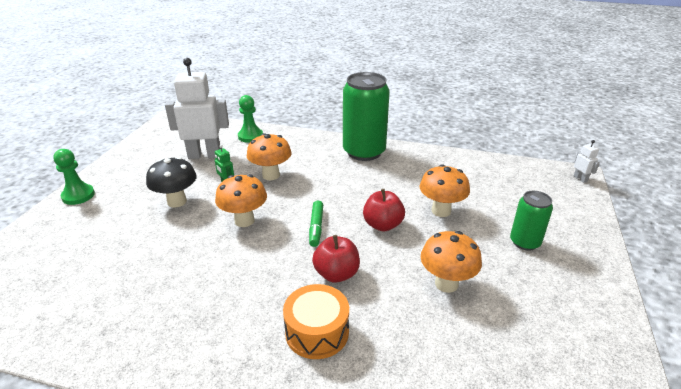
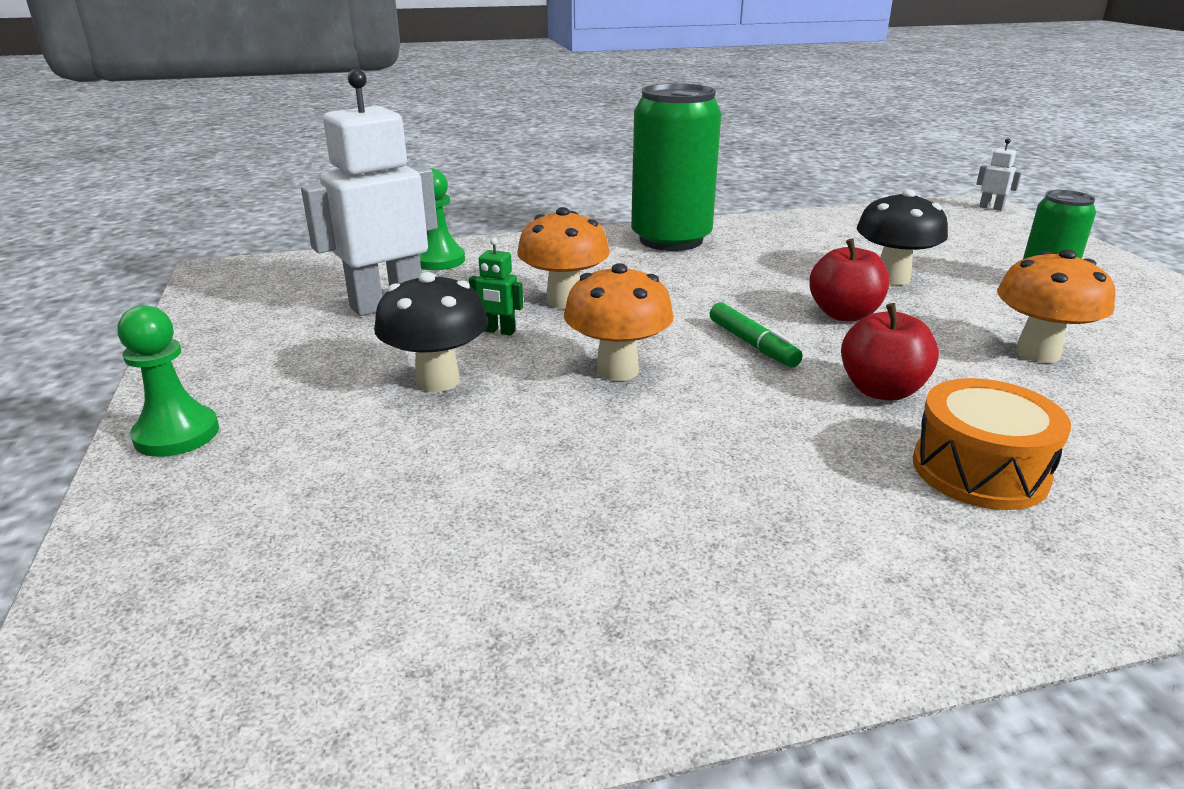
camera: 30 degrees left, 5 degrees down
orange mushroom [420,164,470,217] -> black mushroom [857,189,948,285]

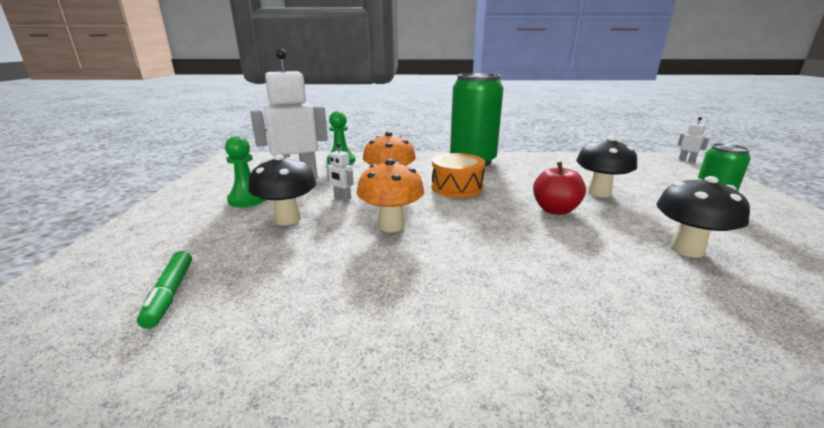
camera: 15 degrees right, 5 degrees down
green pawn [117,305,219,457] -> green pawn moved to [225,136,265,207]
green robot [469,238,523,336] -> white robot [326,143,354,201]
green marker [710,303,803,367] -> green marker moved to [137,251,192,329]
red apple [841,303,939,401] -> none
orange drum [913,378,1071,510] -> orange drum moved to [432,153,485,198]
orange mushroom [997,249,1115,363] -> black mushroom [656,176,750,258]

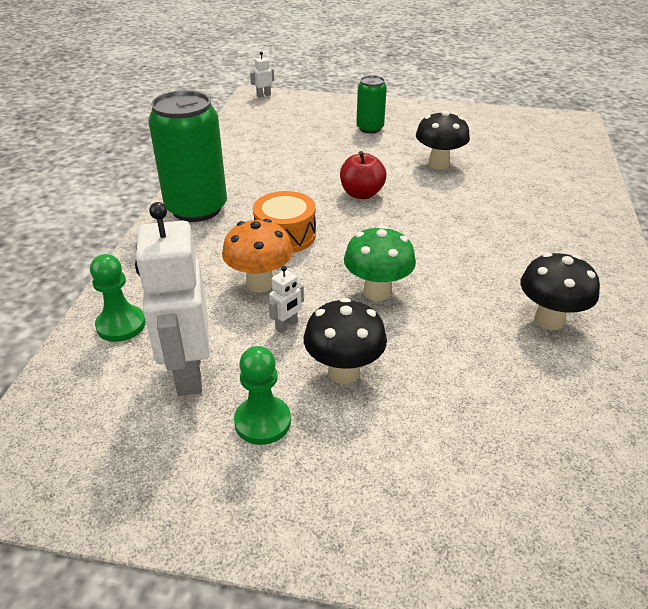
camera: 80 degrees left, 15 degrees up
green marker [137,251,192,329] -> none
orange mushroom [357,159,424,232] -> green mushroom [344,225,416,301]
black mushroom [576,136,637,197] -> black mushroom moved to [521,252,600,330]

